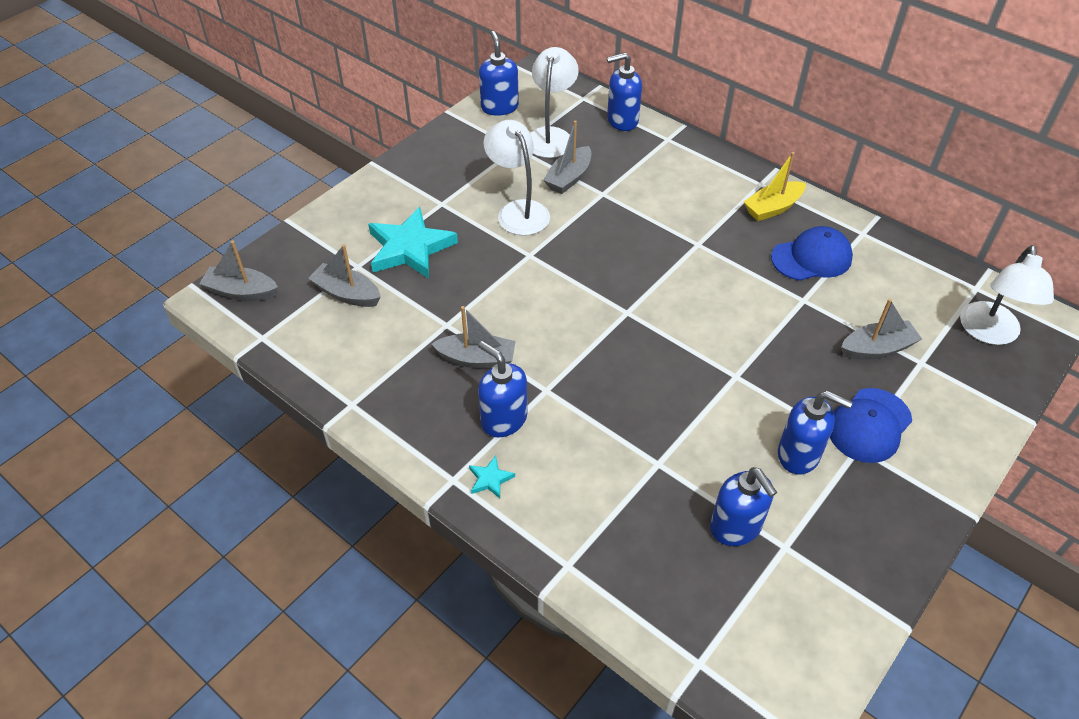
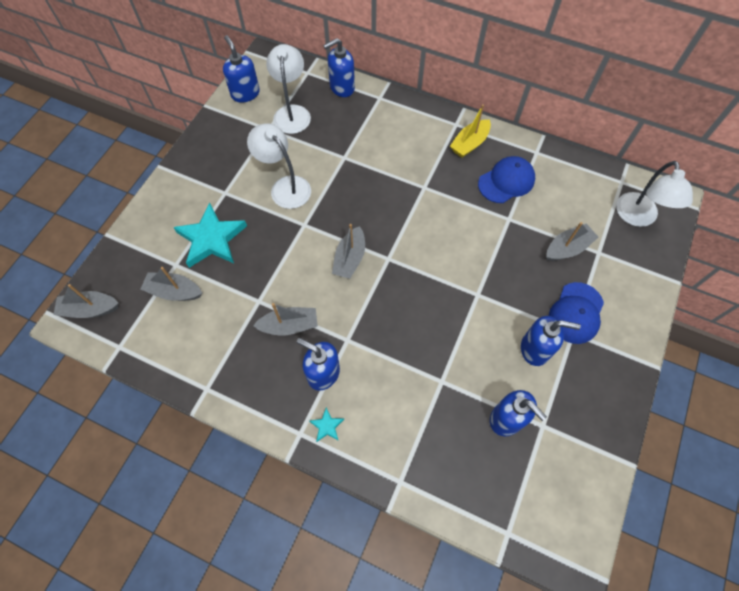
camera: 15 degrees left, 15 degrees up
grey boat [544,120,591,194] -> grey boat moved to [332,224,365,279]

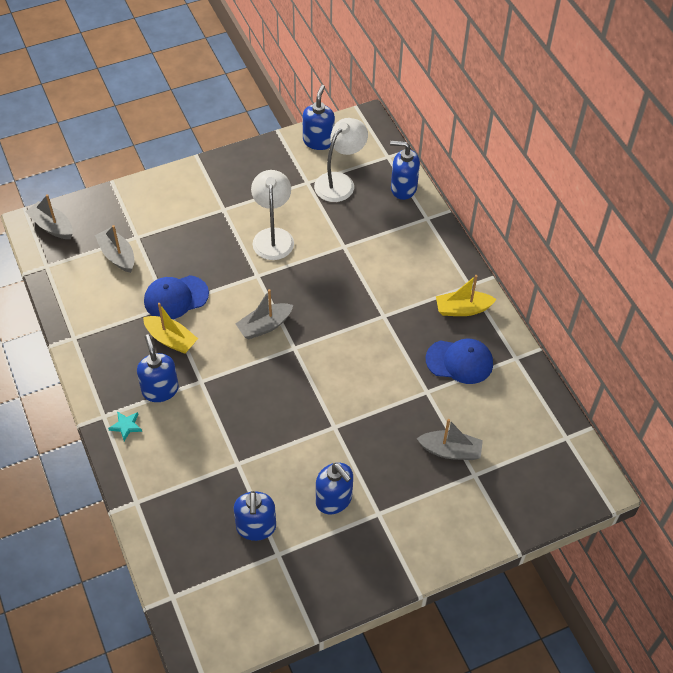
camera: 40 degrees right, 10 degrees down
turquoise star [173,202,247,268] -> none
grey boat [253,303,318,336] -> yellow boat [143,303,198,354]
blue cap [549,282,604,344] -> blue cap moved to [144,275,209,319]
white lamp [616,161,693,227] -> none

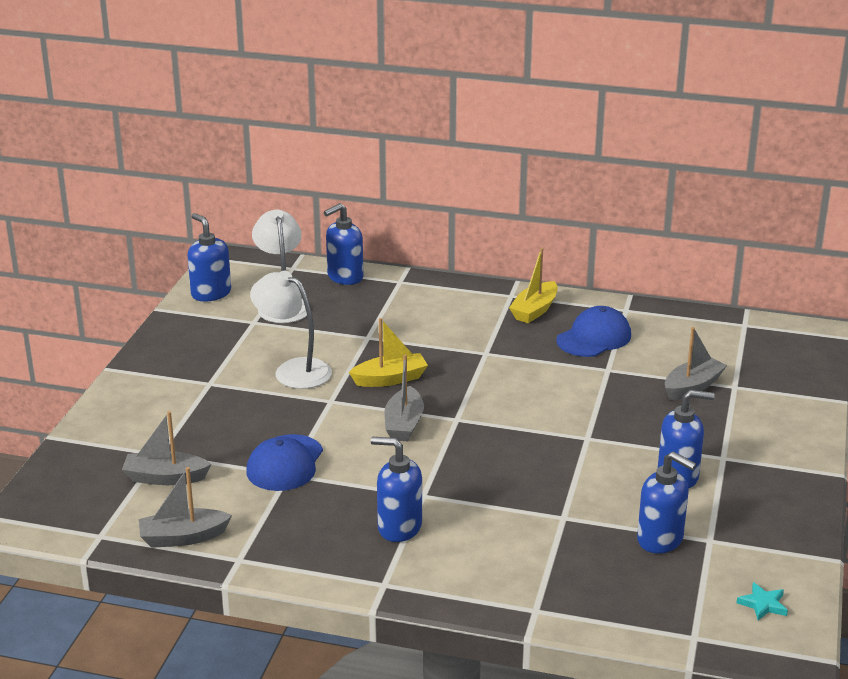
camera: 50 degrees left, 25 degrees down
grey boat [25,194,73,239] -> grey boat moved to [138,467,232,548]
turquoise star [108,411,142,441] -> turquoise star moved to [737,582,788,620]
yellow boat [143,303,198,354] -> yellow boat moved to [349,318,428,387]

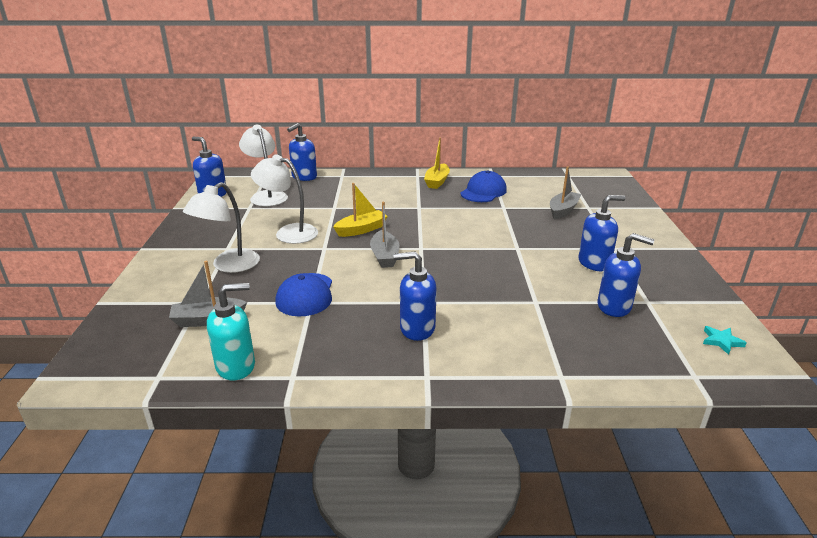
camera: 15 degrees left, 0 degrees up
grey boat [138,467,232,548] -> turquoise soap dispenser [207,283,255,380]
none -> white lamp [183,182,260,273]

